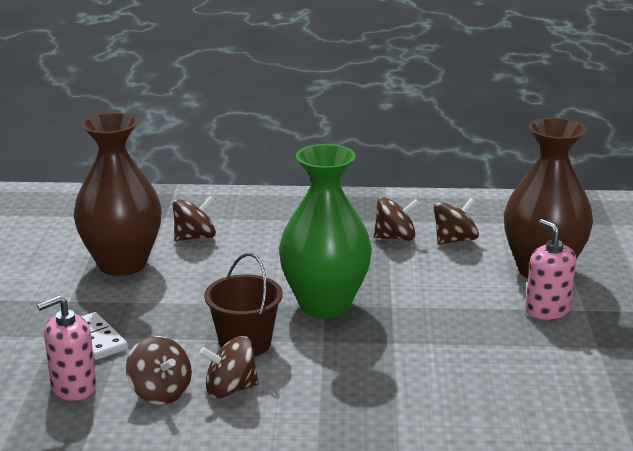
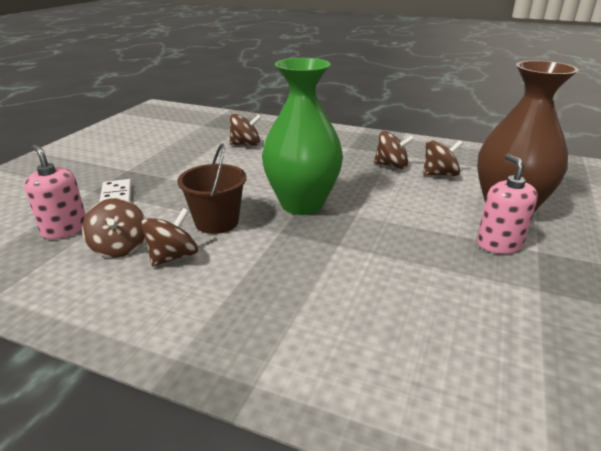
camera: 20 degrees right, 5 degrees up
pink soap dispenser [37,295,96,401] -> pink soap dispenser turned 60 degrees clockwise [24,145,86,239]
brown vase [73,112,162,276] -> none
brown spinning top [199,336,259,399] -> brown spinning top turned 120 degrees clockwise [141,208,198,267]

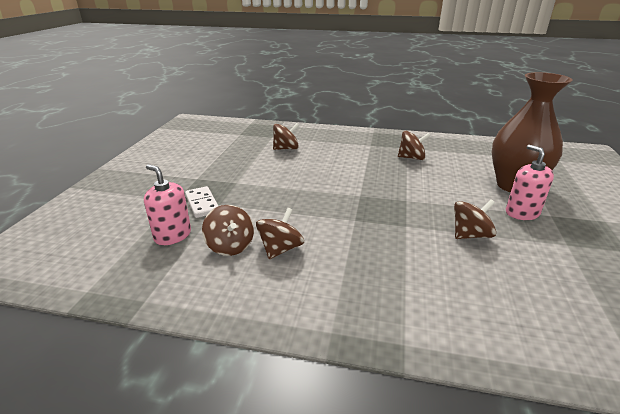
camera: 10 degrees left, 0 degrees up
brown bucket [177,143,247,234] -> none
green vase [262,58,343,215] -> none
brown spinning top [423,140,463,176] -> brown spinning top moved to [454,199,496,239]

